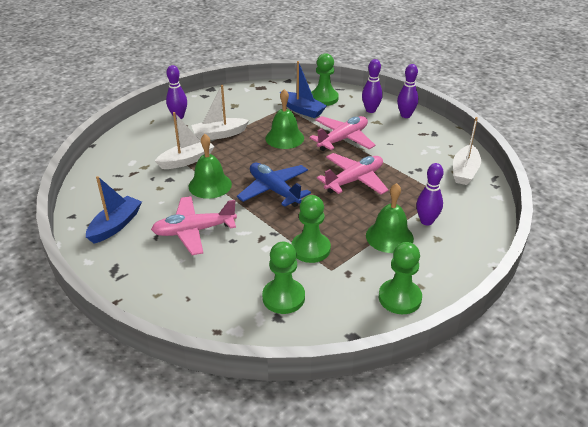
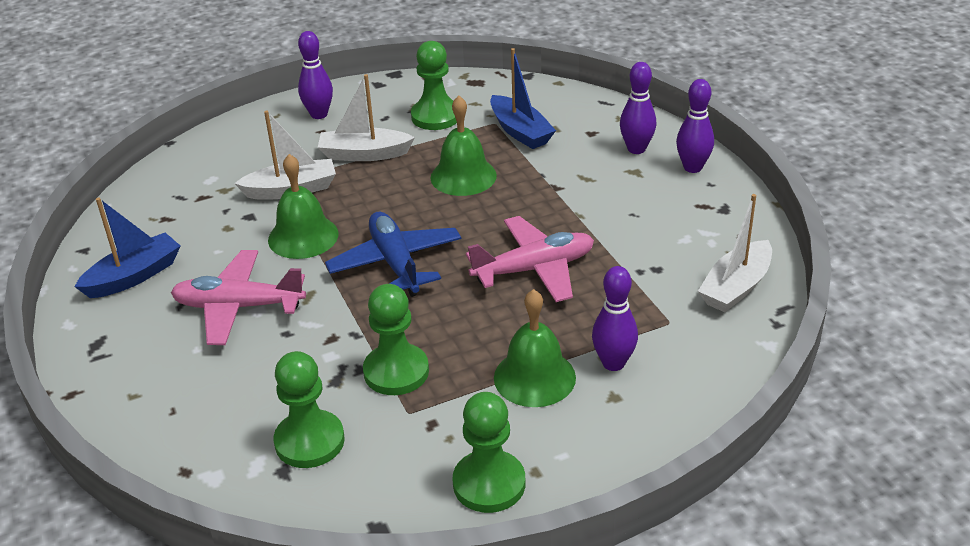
camera: 20 degrees right, 0 degrees up
pink plane [309,116,376,151] -> none
green pawn [311,53,339,106] -> green pawn moved to [411,41,457,130]

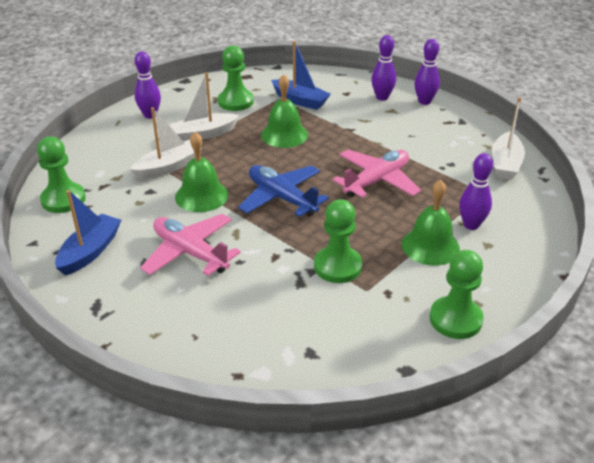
camera: 25 degrees left, 0 degrees up
pink plane [171,250,306,345] -> pink plane turned 60 degrees clockwise [140,214,241,276]
green pawn [274,351,345,468] -> green pawn moved to [37,136,86,213]

